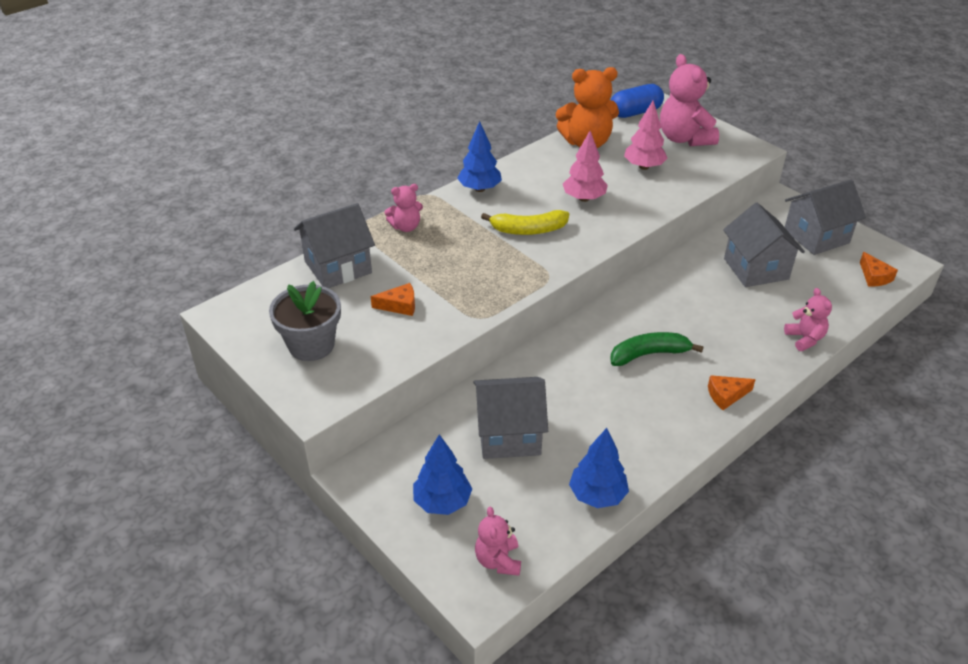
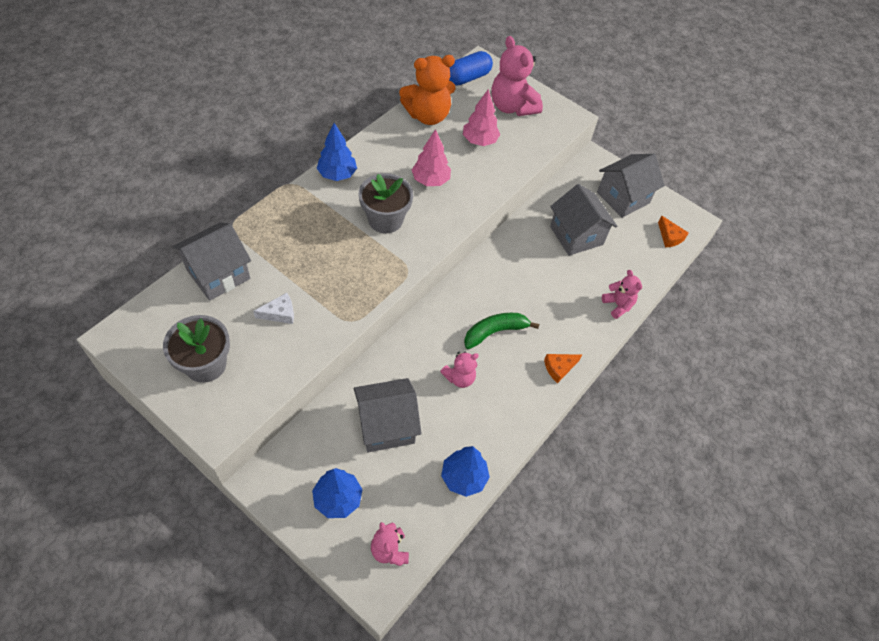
camera: 15 degrees left, 15 degrees up
orange cheese [371,283,415,316] -> white cheese [253,293,294,324]
pink teddy bear [384,184,423,232] -> pink teddy bear moved to [440,352,479,388]
yellow banana [481,210,569,235] -> grey flower pot [359,173,413,233]

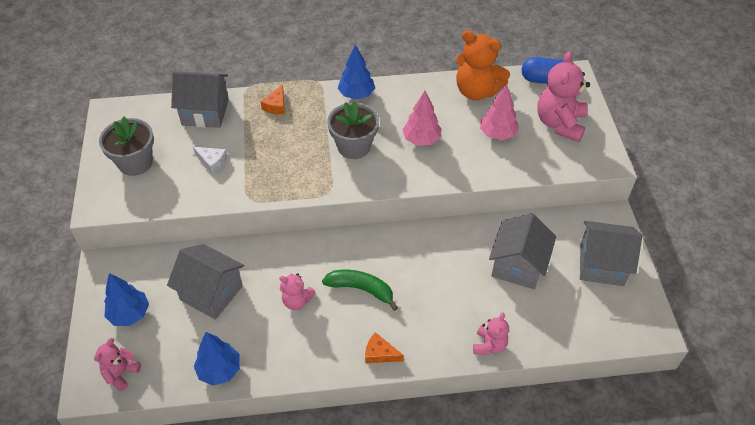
camera: 50 degrees right, 5 degrees down
orange cheese [658,216,689,247] -> orange cheese moved to [260,84,285,115]

